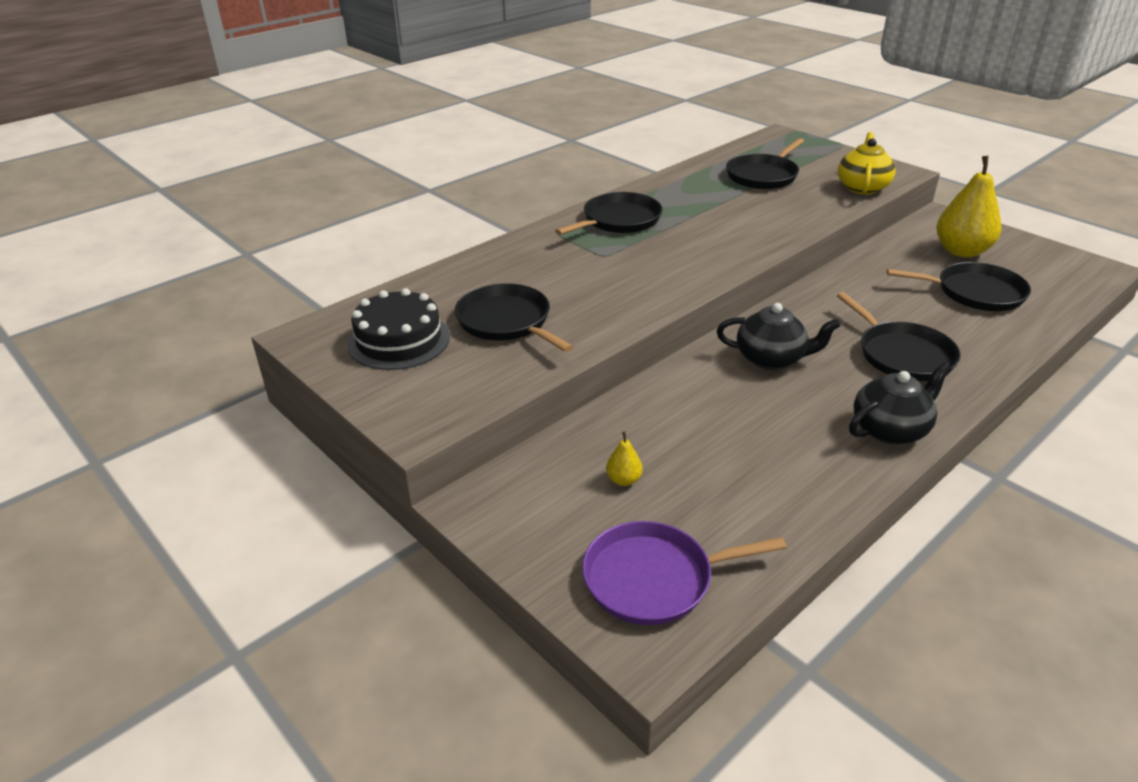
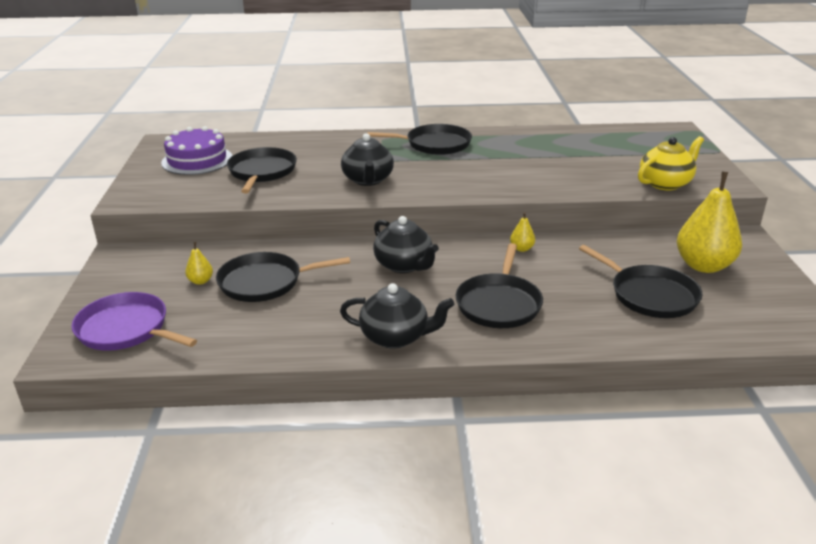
camera: 40 degrees right, 5 degrees down
black cake [347,288,450,370] -> purple cake [161,126,232,175]
black pan [726,138,804,189] -> black pan moved to [216,252,350,302]
none -> black teapot [341,133,394,186]
none -> yellow pear [510,212,535,252]

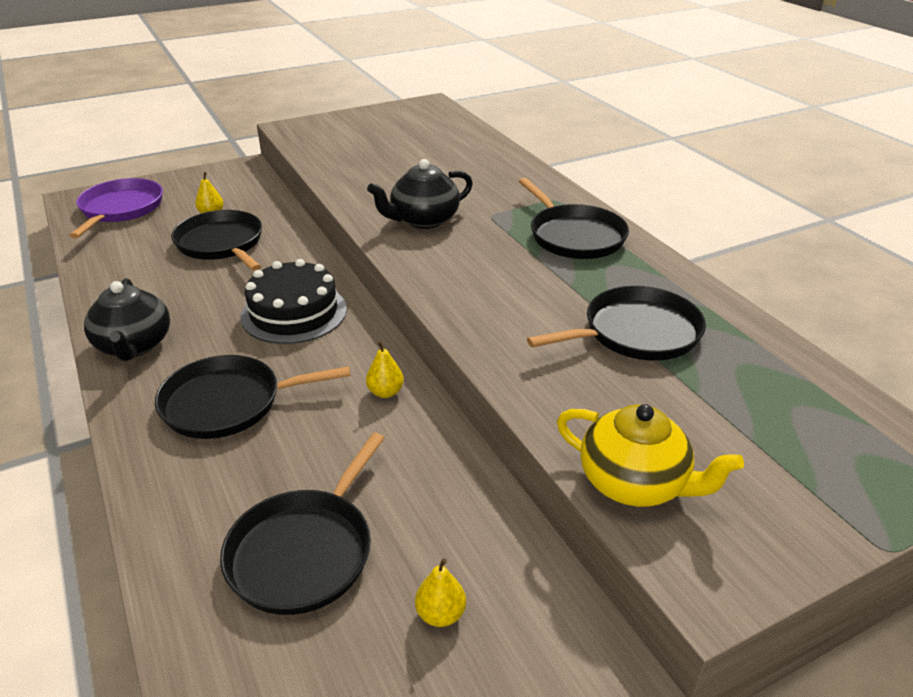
camera: 65 degrees right, 5 degrees up
purple cake [161,126,232,175] -> none
black pan [227,147,297,193] -> black pan moved to [527,286,706,361]
black teapot [373,216,439,273] -> black cake [240,259,347,344]
yellow pear [677,172,742,273] -> yellow pear [415,558,466,627], size x0.43

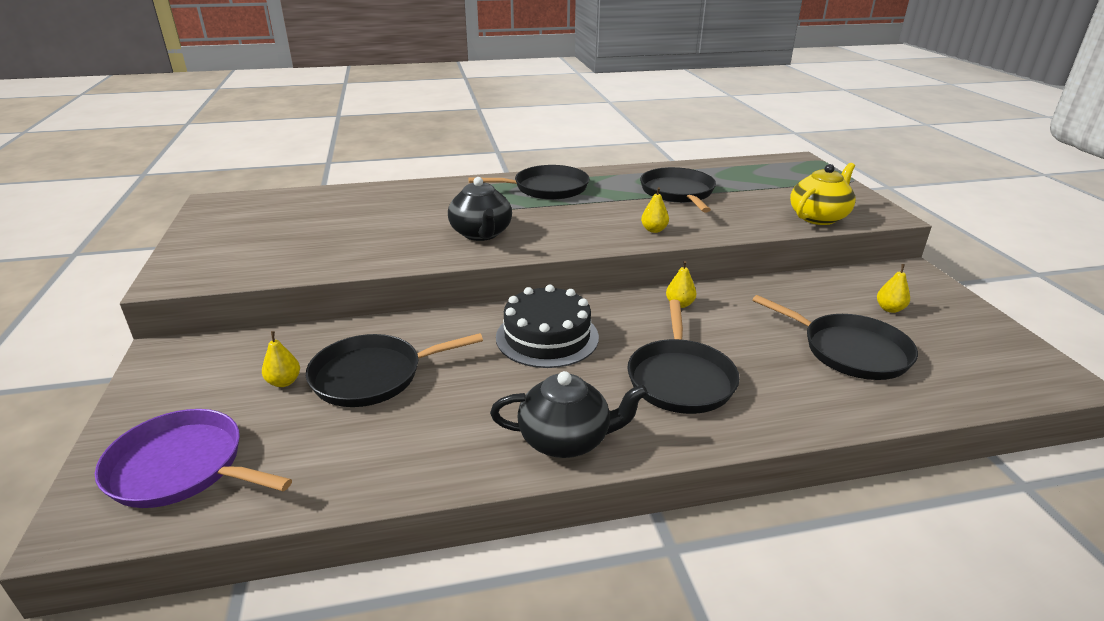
camera: 75 degrees left, 5 degrees down
none -> yellow pear [641,187,669,233]

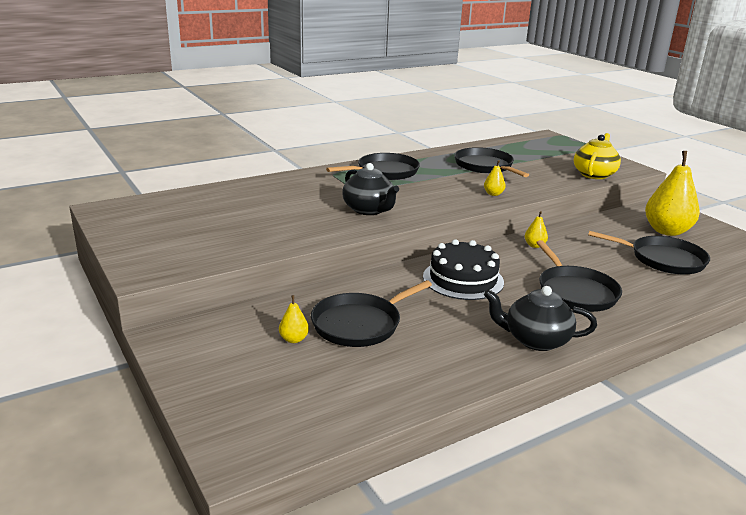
camera: 20 degrees left, 5 degrees down
purple pan [95,409,292,508] -> none
black teapot [490,371,648,458] -> black teapot turned 150 degrees counterclockwise [484,286,597,351]
yellow pear [877,264,910,313] -> yellow pear [645,151,700,236], size x2.33

